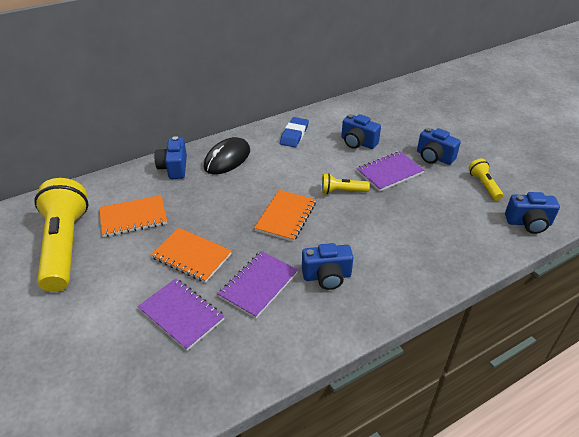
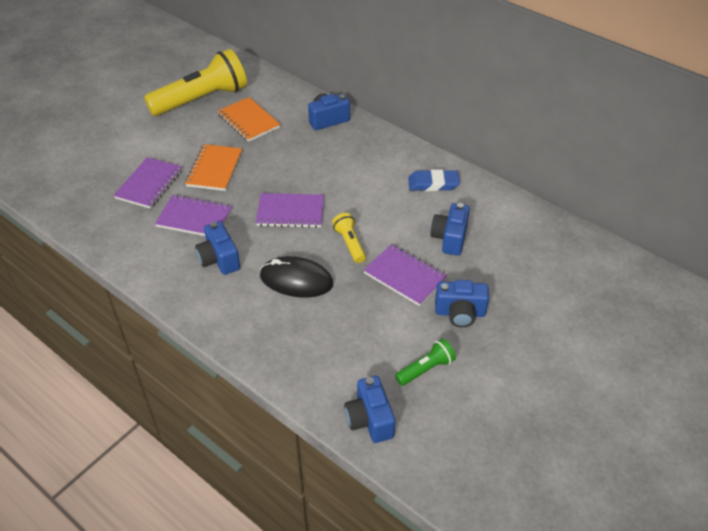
camera: 70 degrees right, 5 degrees up
black mouse [204,137,250,174] -> black mouse moved to [260,256,333,298]
orange notebook [254,190,316,242] -> purple notebook [256,193,324,228]
blue camera [417,128,461,165] -> blue camera turned 105 degrees counterclockwise [435,280,489,327]
yellow flashlight [468,159,503,201] -> green flashlight [395,339,456,386]

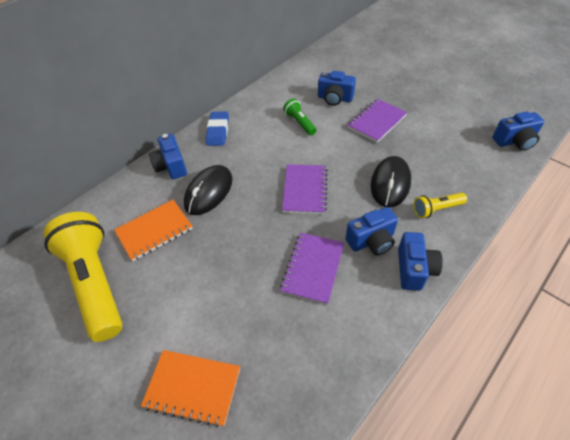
camera: 85 degrees left, 5 degrees up
purple notebook [113,157,182,209] -> none
orange notebook [185,144,242,191] -> orange notebook moved to [141,350,240,427]
yellow flashlight [332,213,366,263] -> yellow flashlight moved to [413,193,467,218]
green flashlight [395,339,456,386] -> green flashlight moved to [283,99,316,136]
blue eraser [408,169,460,191] -> blue eraser moved to [206,112,229,146]
blue camera [435,280,489,327] -> blue camera moved to [398,232,443,291]
none -> black mouse [184,165,233,215]

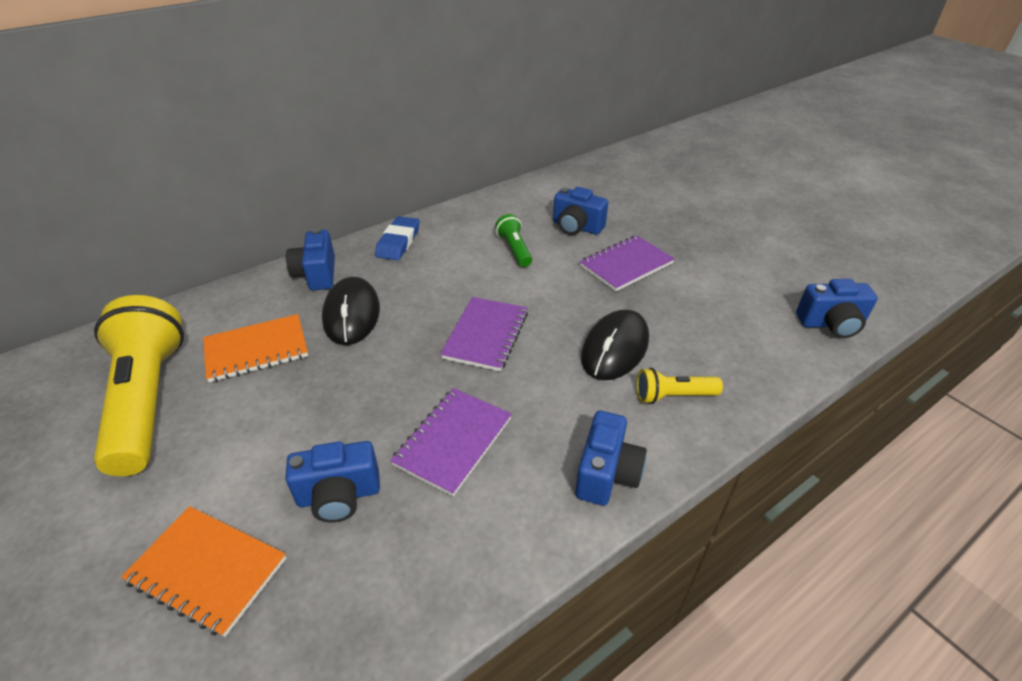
camera: 10 degrees right, 10 degrees down
black mouse [184,165,233,215] -> black mouse turned 45 degrees counterclockwise [322,277,380,345]
blue camera [346,207,398,255] -> blue camera moved to [285,441,380,522]

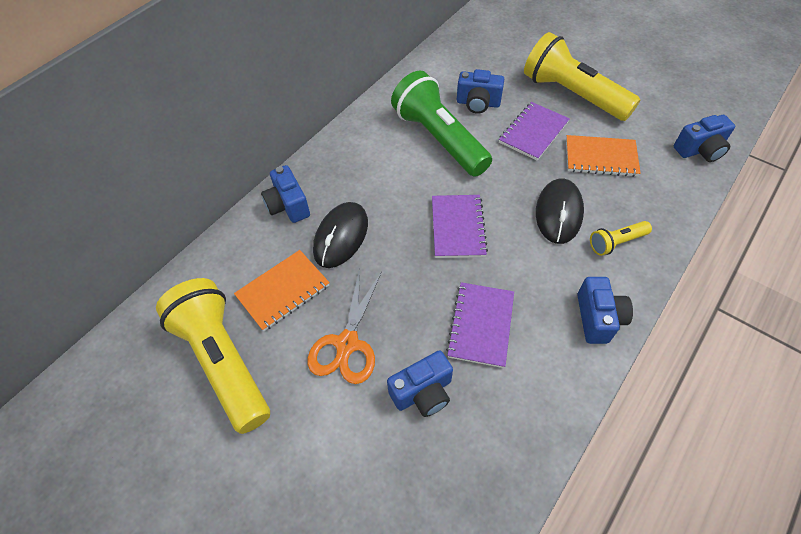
camera: 15 degrees left, 15 degrees up
orange notebook [121,506,286,637] -> orange notebook moved to [566,135,641,177]
black mouse [322,277,380,345] -> black mouse turned 45 degrees clockwise [313,202,368,268]
blue eraser [375,216,420,260] -> none
green flashlight [495,214,532,267] -> green flashlight [391,71,492,177], size x2.21
none -> orange scissors [307,268,382,384]
none -> yellow flashlight [524,32,640,121]

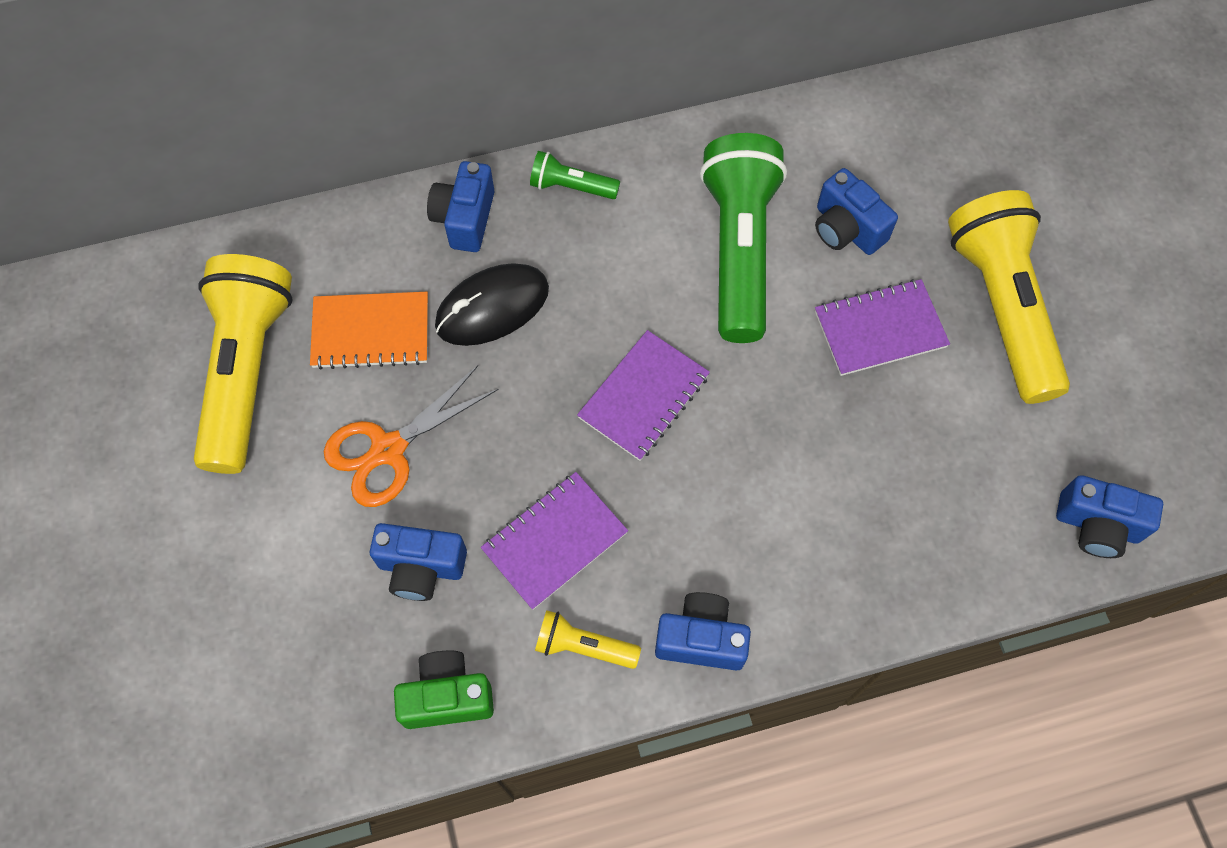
camera: 35 degrees right, 10 degrees up
black mouse [536,178,584,244] -> none
orange notebook [566,135,641,177] -> none
blue camera [577,277,633,344] -> blue camera turned 120 degrees counterclockwise [655,592,751,671]
yellow flashlight [590,221,652,256] -> yellow flashlight moved to [535,610,641,669]
none -> green camera [394,650,494,729]
none -> green flashlight [530,151,620,199]

